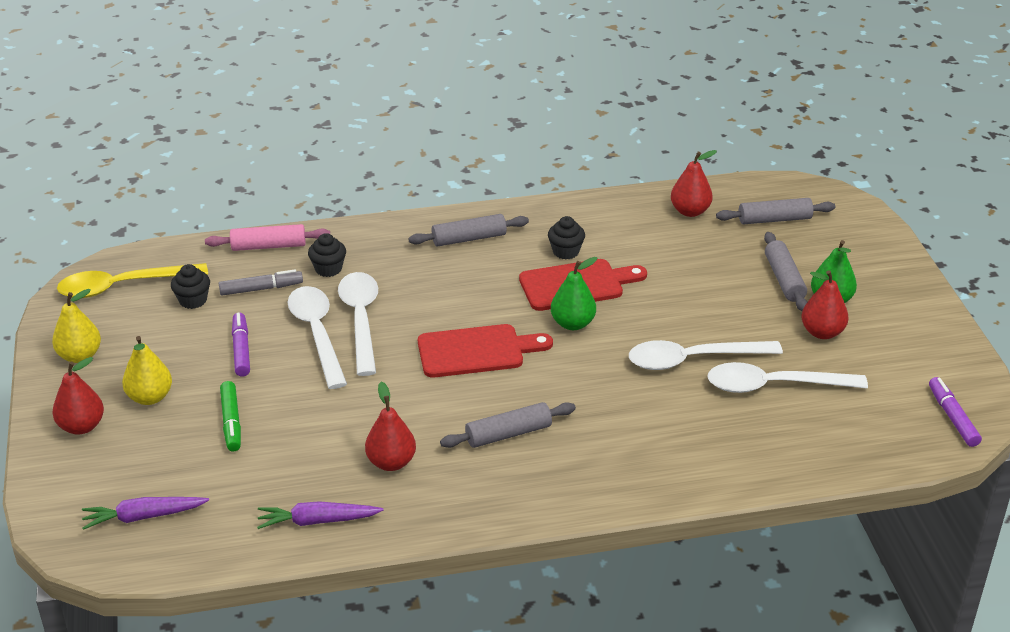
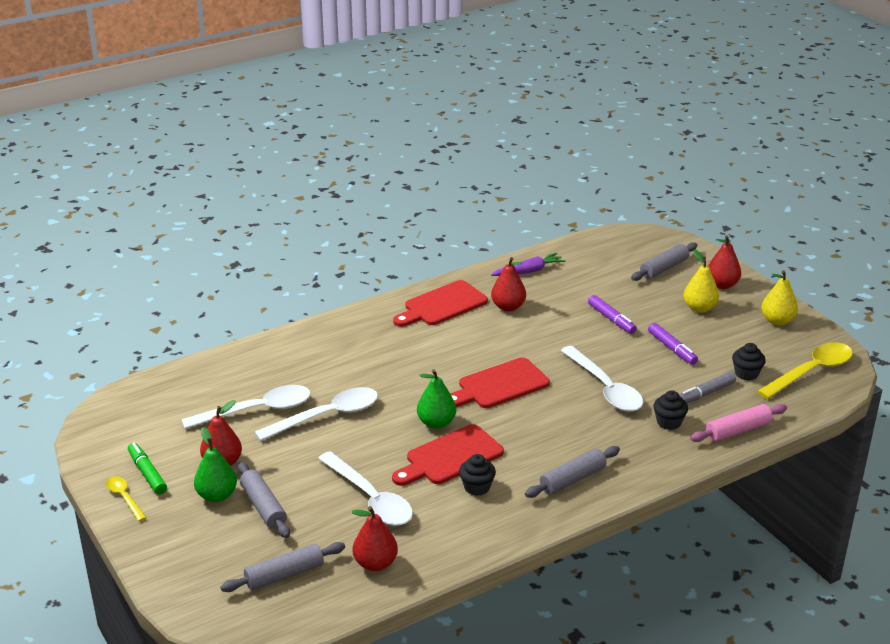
camera: 160 degrees right, 5 degrees down
purple carrot [82,497,209,530] -> none
green marker [220,381,241,451] -> green marker moved to [128,443,167,494]
white spoon [288,286,347,389] -> white spoon moved to [318,451,413,526]
grey rolling pin [440,402,576,448] -> grey rolling pin moved to [631,242,697,281]
purple marker [929,377,982,447] -> purple marker moved to [588,295,637,334]
none -> yellow spoon [106,476,146,521]
none -> red cutting board [393,280,488,327]

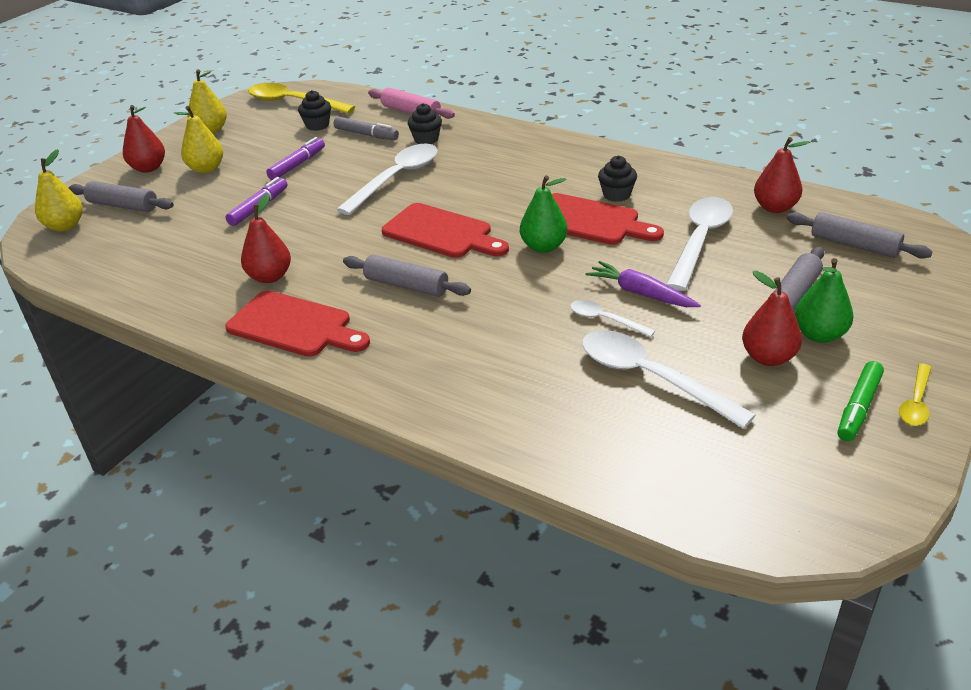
camera: 115 degrees left, 5 degrees up
white spoon [254,387,378,441] -> white spoon [570,300,655,337], size x0.51
purple carrot [491,253,566,276] -> purple carrot moved to [585,261,701,307]
grey rolling pin [525,446,620,498] -> grey rolling pin moved to [343,254,471,297]
none -> yellow pear [35,149,82,231]

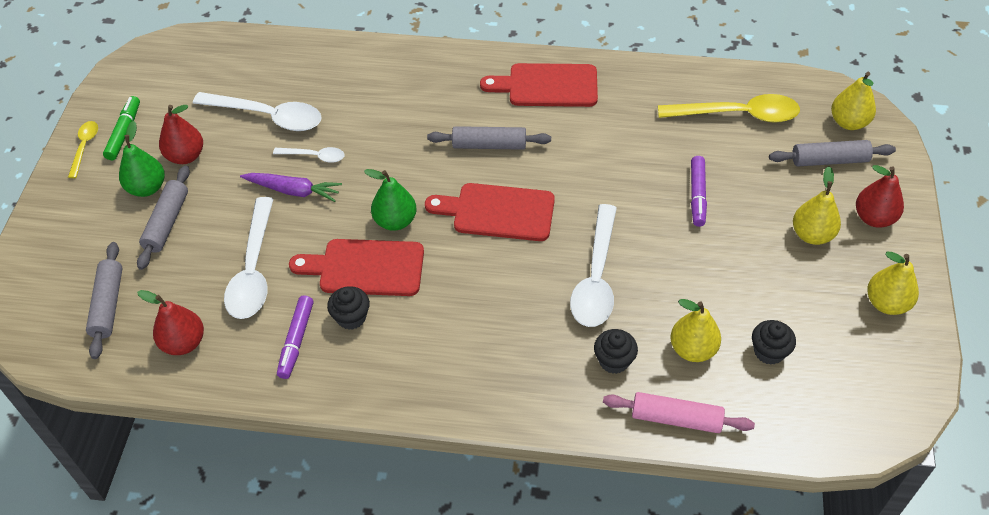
camera: 155 degrees right, 15 degrees up
red pear [241,193,291,283] -> none
yellow spoon [248,83,355,114] -> yellow spoon moved to [658,94,800,123]
purple marker [266,137,325,180] -> purple marker moved to [277,296,314,379]
grey marker [334,117,399,140] -> yellow pear [670,299,721,362]
grey rolling pin [787,212,932,259] -> grey rolling pin turned 75 degrees clockwise [86,242,123,359]

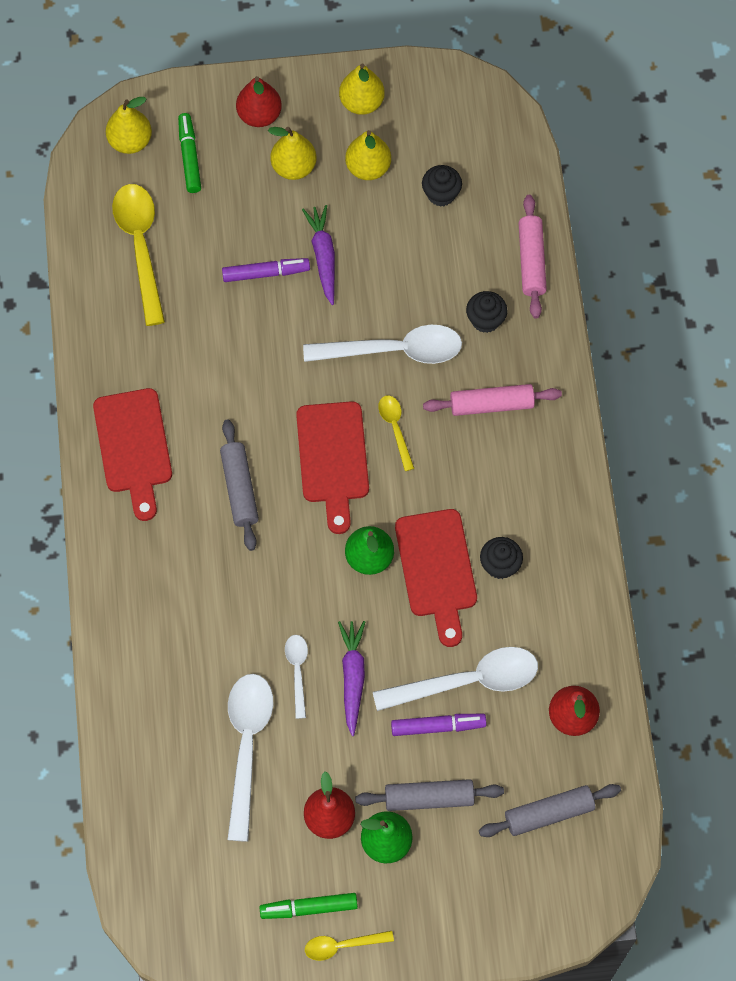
camera: 105 degrees left, 15 degrees up
purple marker [277,296,314,379] -> purple marker moved to [391,714,486,736]
yellow pear [670,299,721,362] -> yellow pear moved to [345,130,391,180]
grey rolling pin [769,140,896,167] -> green marker [178,113,201,193]
none -> purple carrot [302,205,335,305]
none -> yellow spoon [378,395,414,471]
none -> pink rolling pin [423,384,562,416]

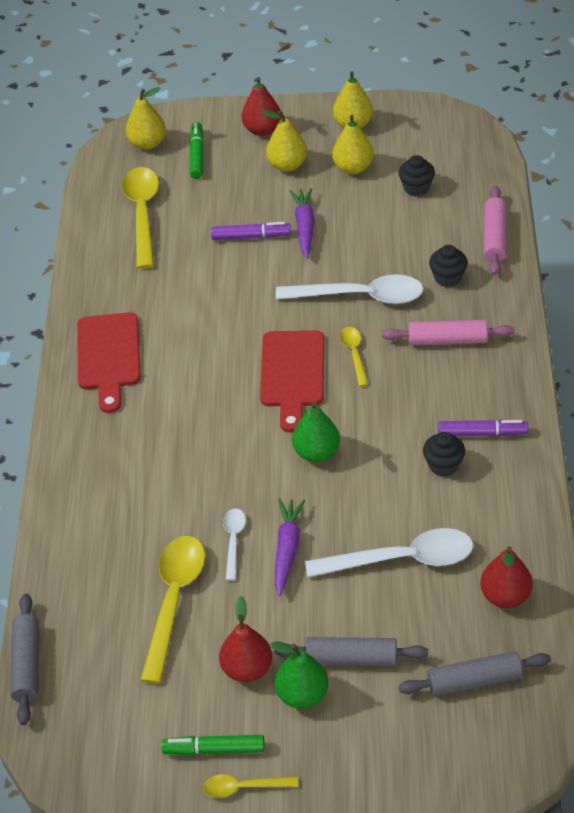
camera: 10 degrees right, 20 degrees down
grey rolling pin [220,419,259,551] -> grey rolling pin moved to [10,593,39,725]
white spoon [228,674,273,842] -> yellow spoon [140,536,205,684]
purple marker [391,714,486,736] -> purple marker moved to [438,419,528,436]
red cutting board [395,509,477,647] -> none

